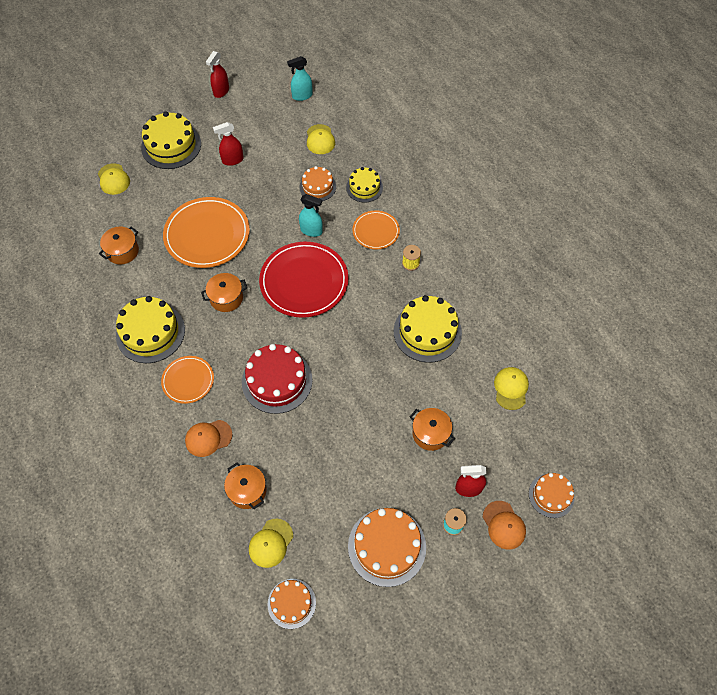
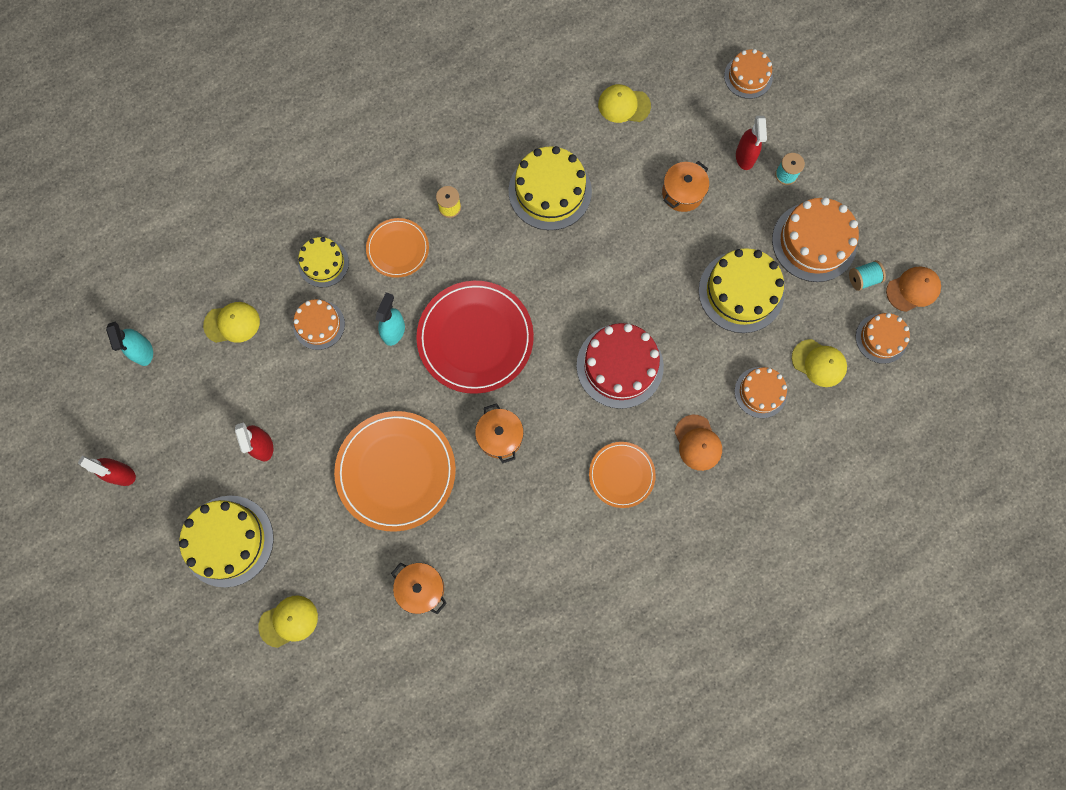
camera: 90 degrees left, 15 degrees up
yellow cake [116,296,185,363] -> yellow cake moved to [699,248,784,333]
orange pot [224,463,267,509] -> orange cake [735,367,787,418]
orange cap [483,501,526,550] -> orange cap moved to [886,267,941,312]
none -> turquoise spool [849,260,886,291]

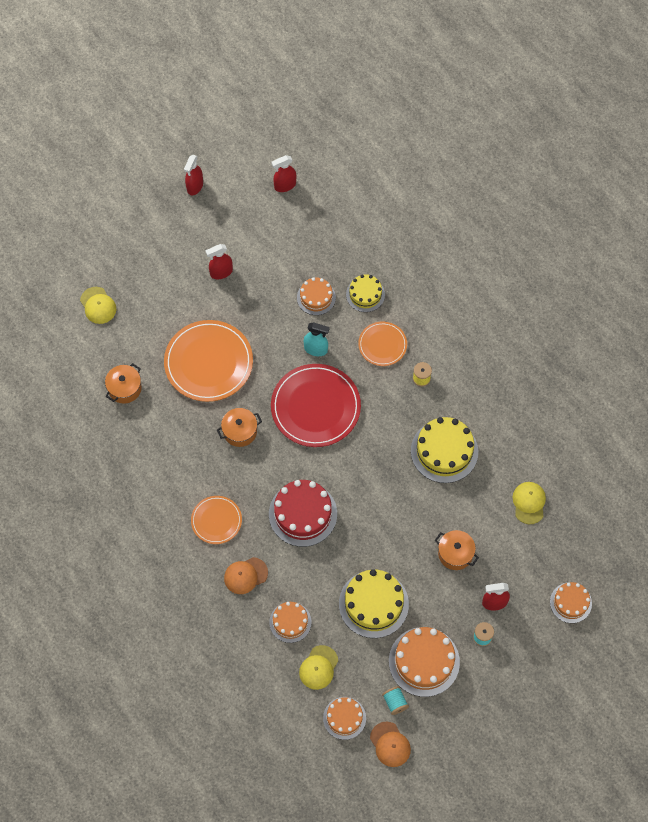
camera: 85 degrees right, 10 degrees down
turquoise spray bottle [106,322,153,366] -> red spray bottle [272,155,296,192]
yellow cake [179,496,274,587] -> none
yellow cap [203,302,260,343] -> none

